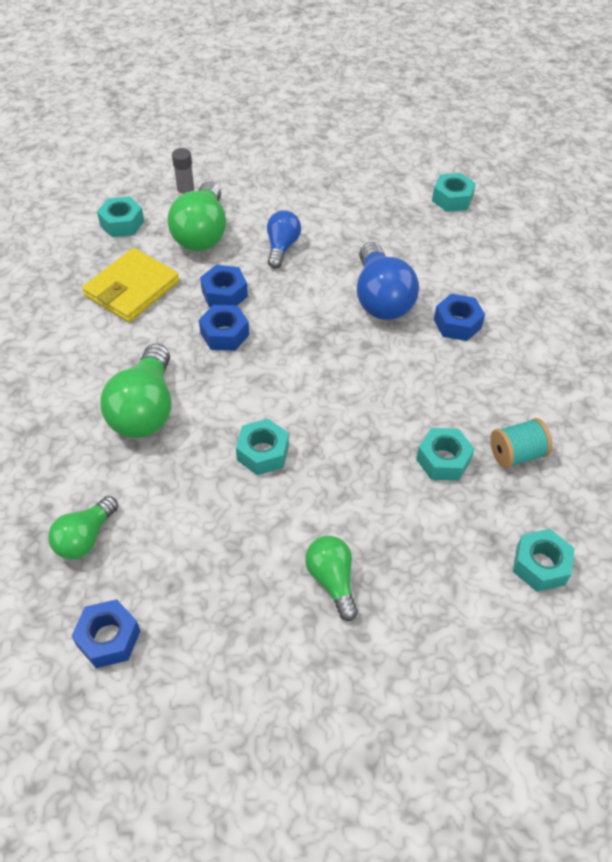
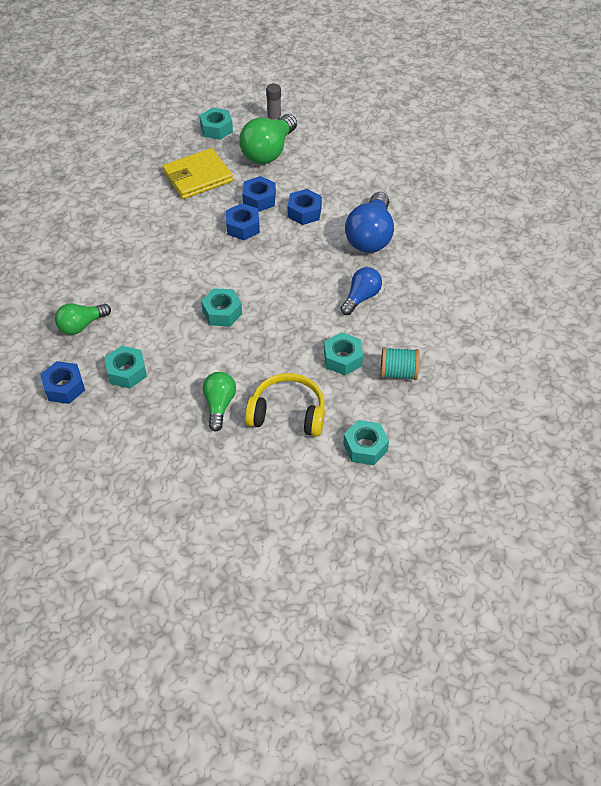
camera: 25 degrees right, 0 degrees up
green light bulb [100,343,171,438] -> none
blue light bulb [267,210,301,269] -> blue light bulb moved to [340,267,382,315]
turquoise nut [432,173,476,212] -> turquoise nut moved to [105,346,147,388]
blue nut [434,294,485,341] -> blue nut moved to [288,189,322,225]
none -> yellow headphones [245,373,325,437]

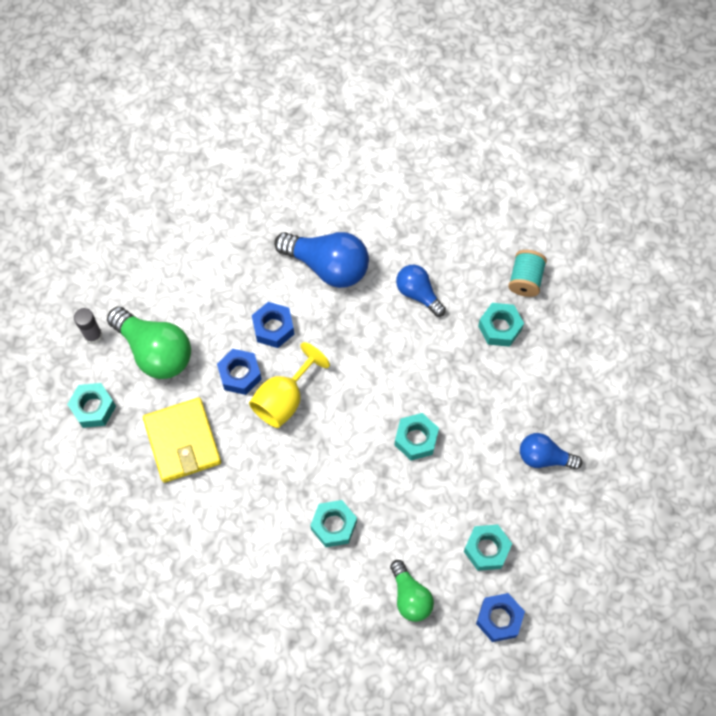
camera: 80 degrees left, 15 degrees up
green light bulb [203,372,236,432] -> blue light bulb [520,433,582,470]
blue nut [226,203,260,240] -> yellow goblet [249,342,330,428]
yellow headphones [245,373,325,437] -> none
turquoise nut [343,420,389,465] -> turquoise nut moved to [310,500,357,547]

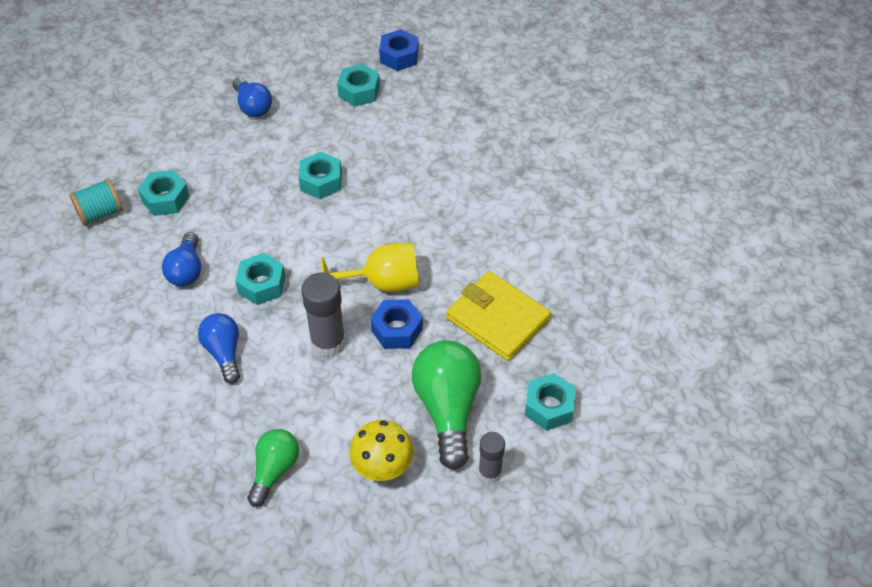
camera: 135 degrees left, 15 degrees down
yellow wallet [143,397,221,483] -> yellow wallet turned 75 degrees counterclockwise [446,271,551,361]
blue nut [252,302,294,348] -> grey glue stick [301,273,346,357]
blue light bulb [274,232,369,288] -> blue light bulb [198,313,240,384], size x0.60
turquoise nut [310,500,357,547] -> turquoise nut moved to [235,253,286,305]
green light bulb [390,560,434,622] -> green light bulb moved to [247,429,299,507]
none -> yellow mushroom [349,420,414,481]

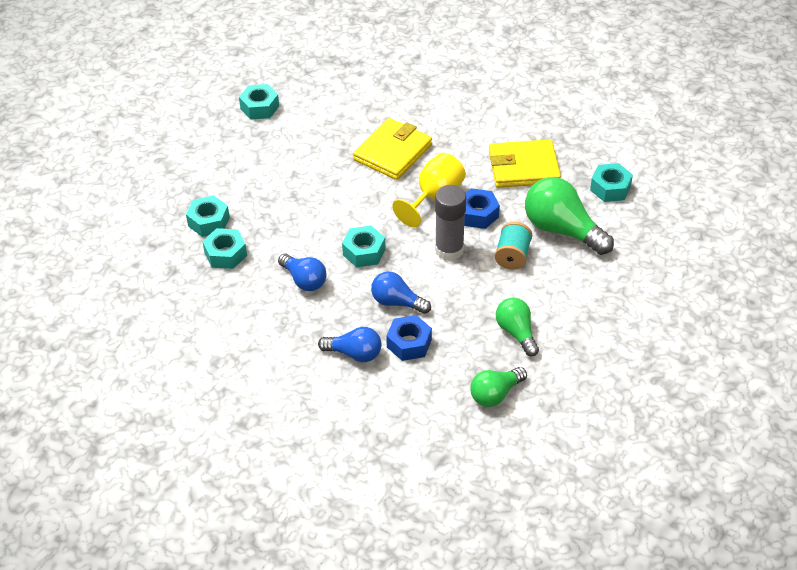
camera: 45 degrees left, 5 degrees down
turquoise spool [69,179,123,226] -> turquoise spool moved to [494,222,532,270]
blue light bulb [233,77,272,117] -> blue light bulb moved to [318,327,381,362]
turquoise nut [299,152,342,199] -> turquoise nut moved to [186,195,230,237]
yellow mushroom [349,420,414,481] -> none
blue nut [379,29,418,71] -> blue nut moved to [386,315,432,361]
grey glue stick [478,432,505,483] -> none
none -> yellow wallet [353,118,432,180]
none -> green light bulb [470,367,527,407]

